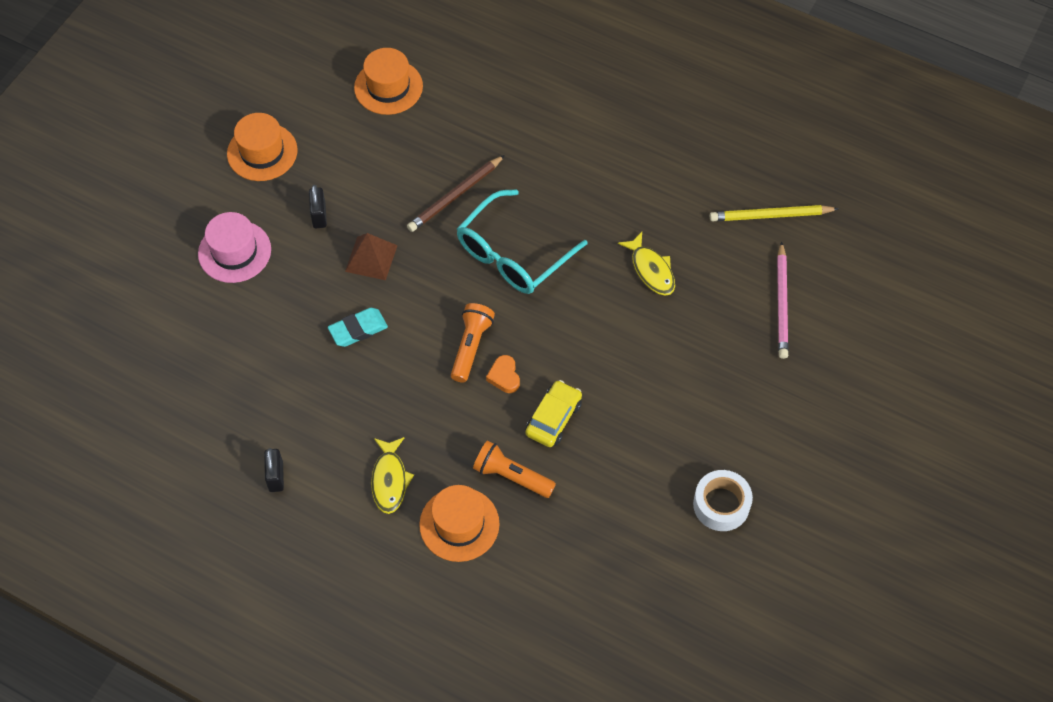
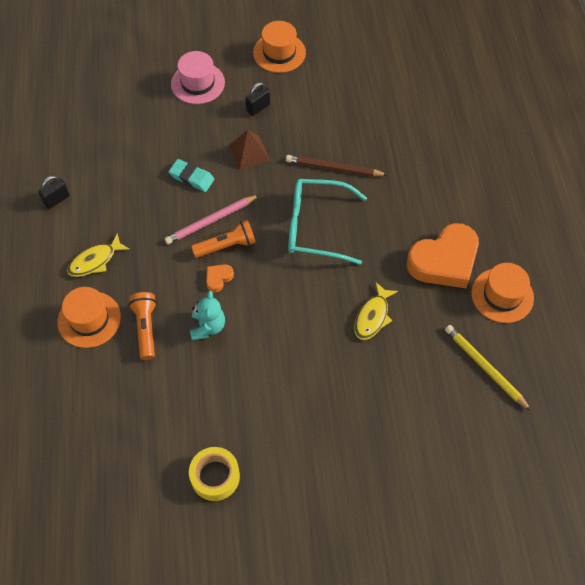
camera: 55 degrees right, 0 degrees up
orange hat [354,48,423,115] -> orange hat moved to [471,263,534,323]
yellow car [525,380,582,447] -> turquoise teddy bear [190,291,225,340]
white tape [693,470,753,531] -> yellow tape [189,447,240,501]
pink pencil [777,241,789,359] -> pink pencil moved to [165,195,259,244]
none -> orange heart [407,223,479,288]

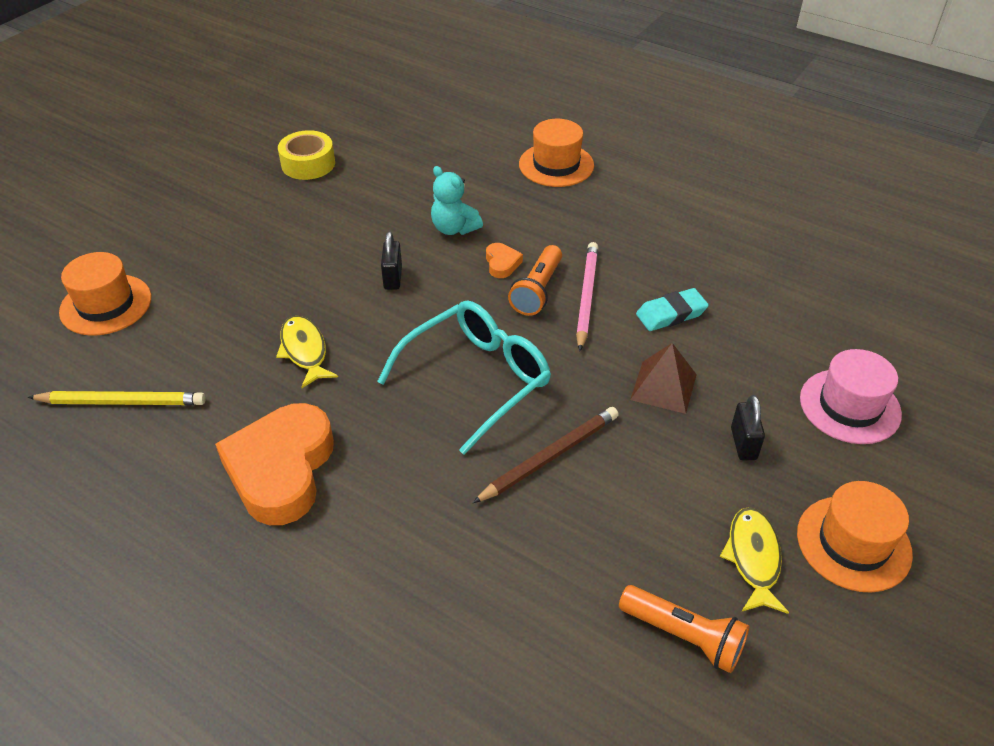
camera: 130 degrees right, 15 degrees down
black padlock [39,175,70,209] -> black padlock moved to [381,232,402,290]
yellow fish [67,233,130,277] -> yellow fish moved to [720,507,789,614]
orange flashlight [129,292,157,360] -> orange flashlight moved to [619,585,749,673]
orange hat [471,263,534,323] -> orange hat moved to [59,252,151,336]

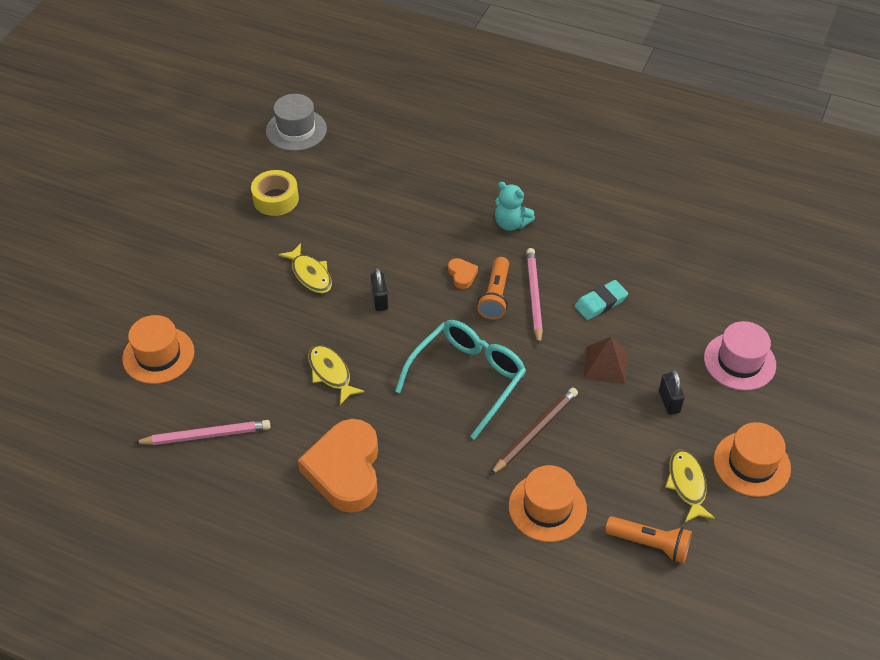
camera: 10 degrees left, 5 degrees up
yellow pencil [27,391,206,405] -> pink pencil [134,420,270,445]
turquoise teddy bear [431,166,483,235] -> turquoise teddy bear moved to [495,182,535,231]
orange hat [519,119,594,187] -> orange hat moved to [509,465,587,542]
none -> grey hat [266,94,327,151]
none -> yellow fish [279,243,332,293]

